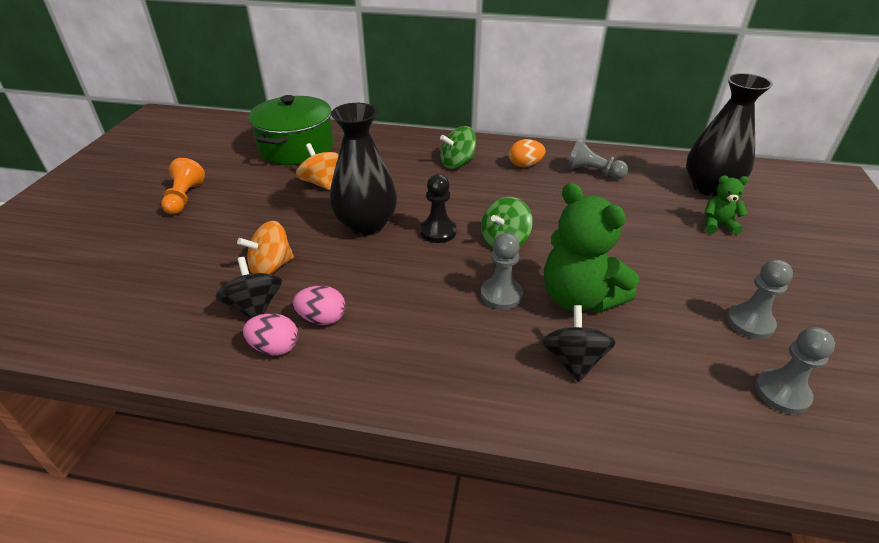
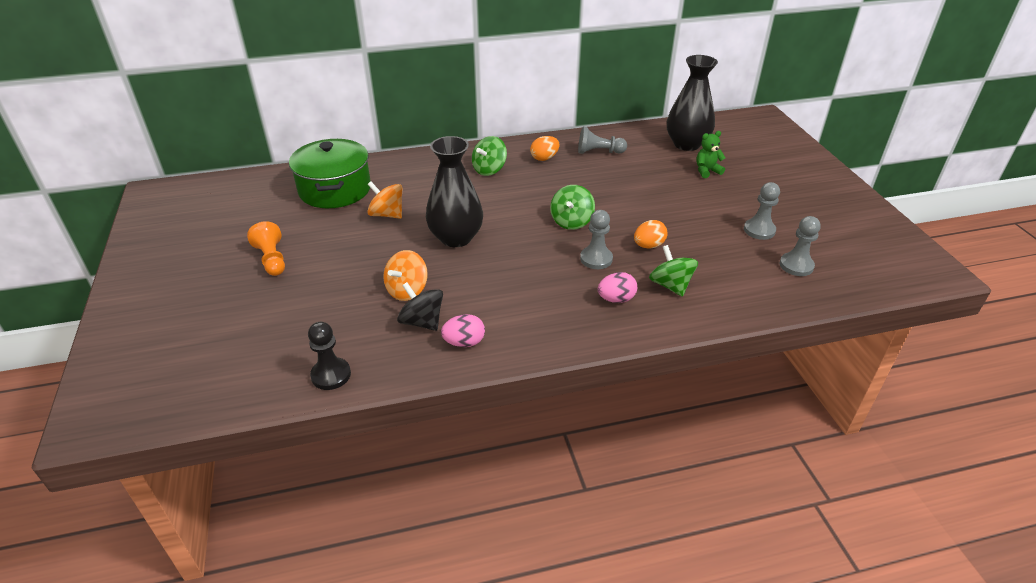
camera: 25 degrees left, 0 degrees up
pink egg [293,286,346,325] -> pink egg moved to [598,272,637,303]
black pawn [420,174,457,243] -> black pawn moved to [308,322,351,390]
black spinning top [542,305,616,382] -> green spinning top [649,245,698,297]
green teddy bear [544,183,639,313] -> orange egg [634,220,667,249]

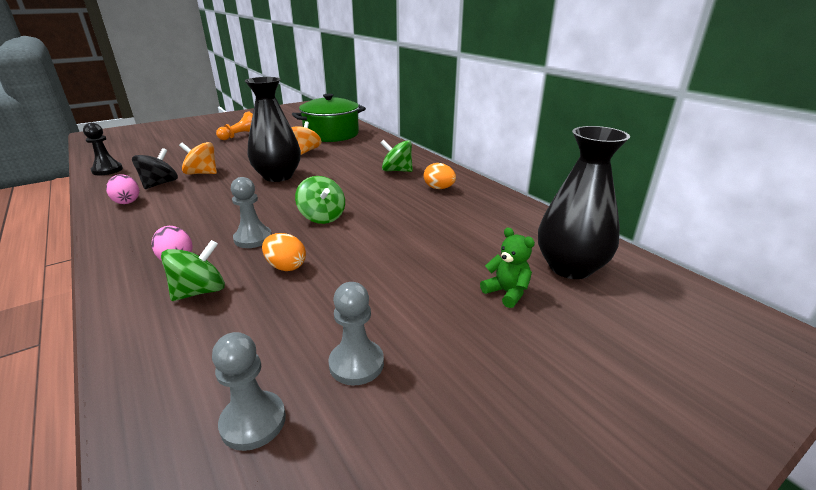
camera: 70 degrees right, 10 degrees down
green spinning top [550,185,595,230] -> green spinning top turned 120 degrees counterclockwise [295,176,345,224]
grey pawn [578,127,627,154] -> none

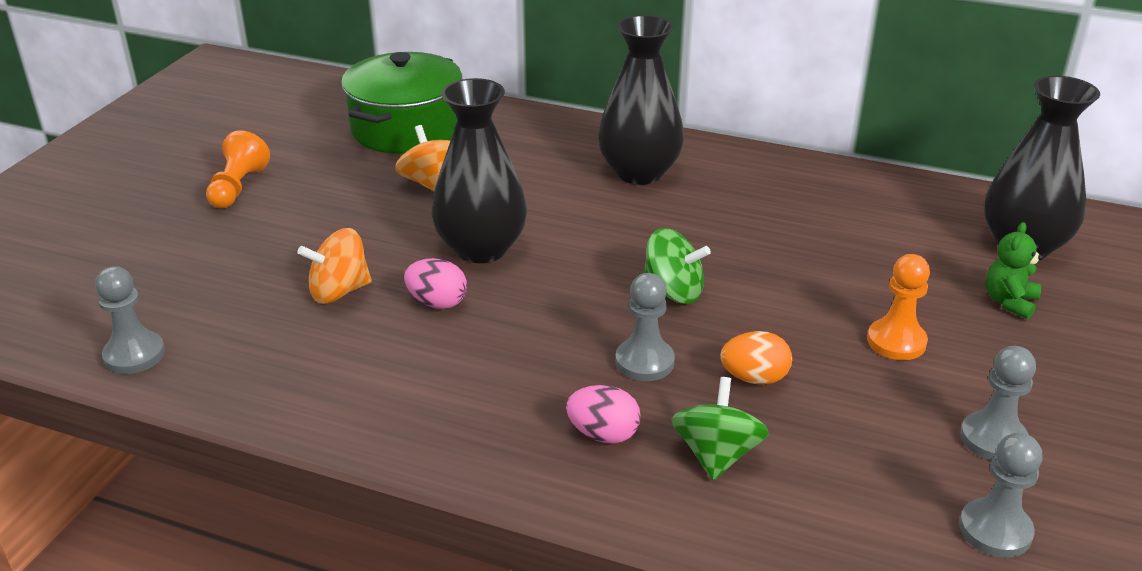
camera: 35 degrees left, 5 degrees up
black pawn [83,122,123,175] -> grey pawn [95,266,165,374]
pink egg [106,174,139,204] -> pink egg moved to [404,258,467,309]
black spinning top [132,148,178,189] -> none
green spinning top [381,140,413,172] -> black vase [598,15,684,185]
orange egg [423,163,456,189] -> none
green teddy bear [480,227,535,308] -> green teddy bear turned 75 degrees counterclockwise [986,222,1043,319]
none -> orange pawn [867,254,930,360]

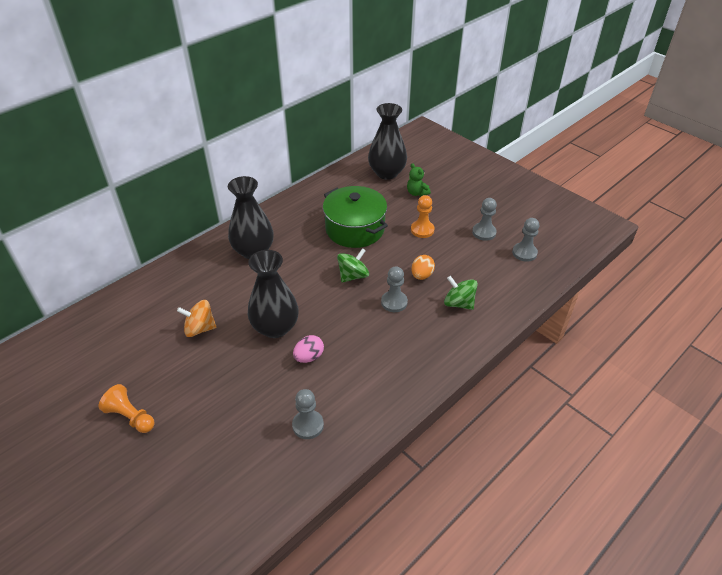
camera: 65 degrees left, 10 degrees up
grey pawn [95,266,165,374] -> grey pawn moved to [292,389,324,439]
orange spinning top [297,228,372,304] -> none
green pot [341,52,462,154] -> green pot moved to [323,186,388,248]
pink egg [566,385,641,444] -> none

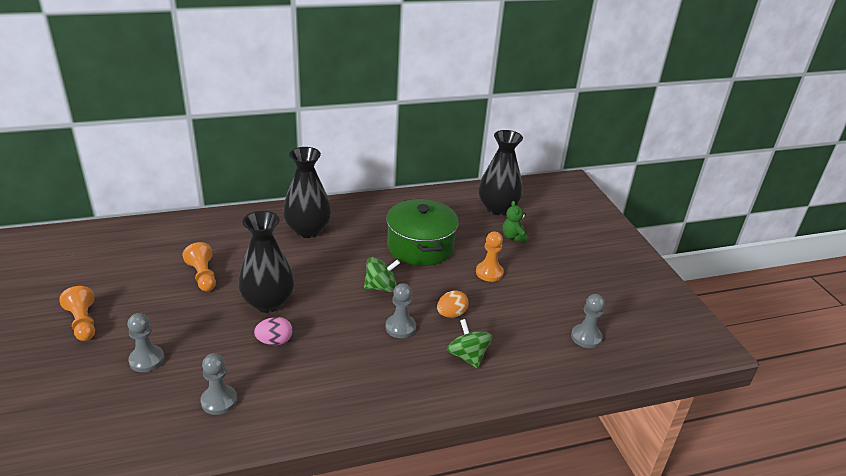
camera: 25 degrees right, 10 degrees down
orange spinning top [177,300,217,337] -> orange pawn [182,242,216,291]
grey pawn [472,198,497,241] -> grey pawn moved to [127,313,164,372]

